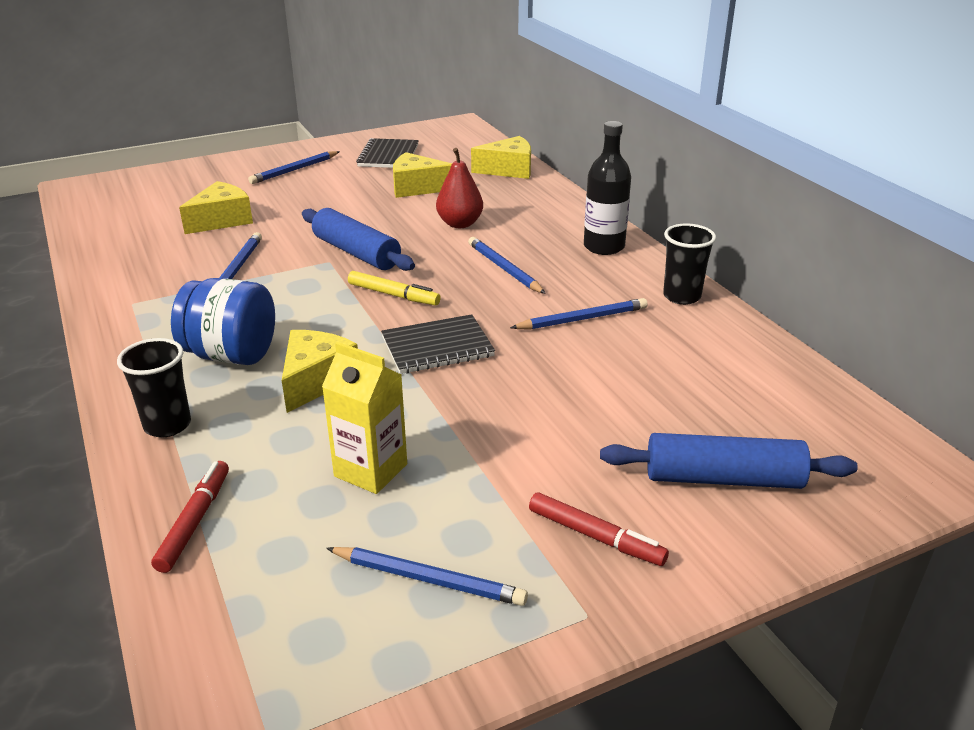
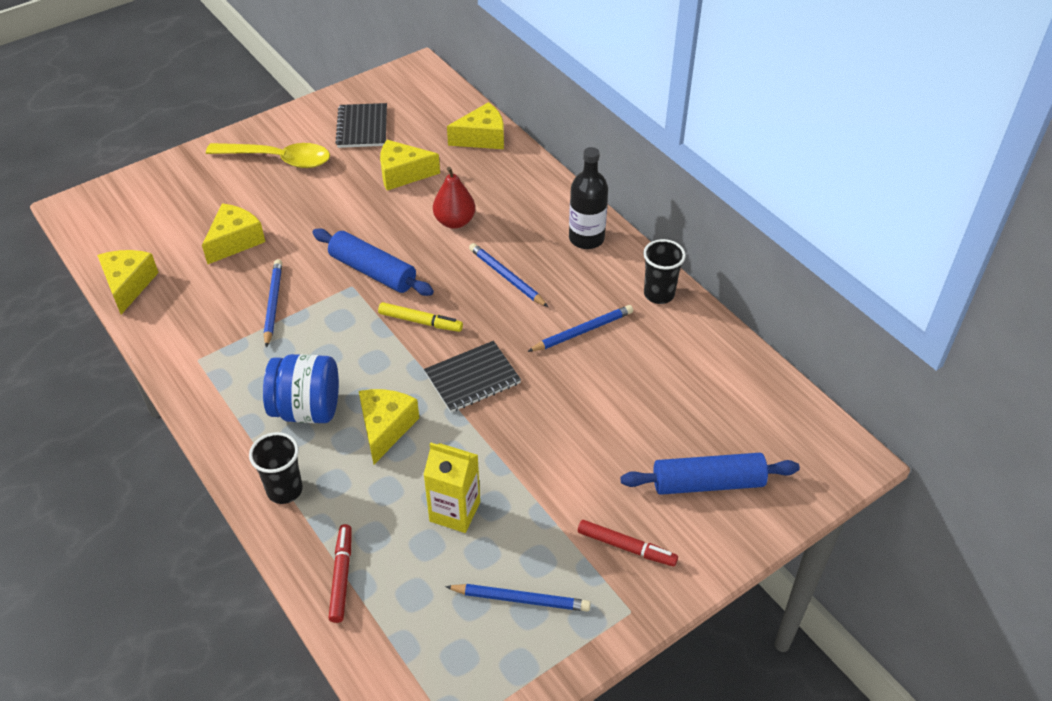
camera: 10 degrees left, 15 degrees up
blue pencil [248,151,340,184] -> yellow spoon [206,143,330,168]
none -> yellow cheese [97,250,159,314]

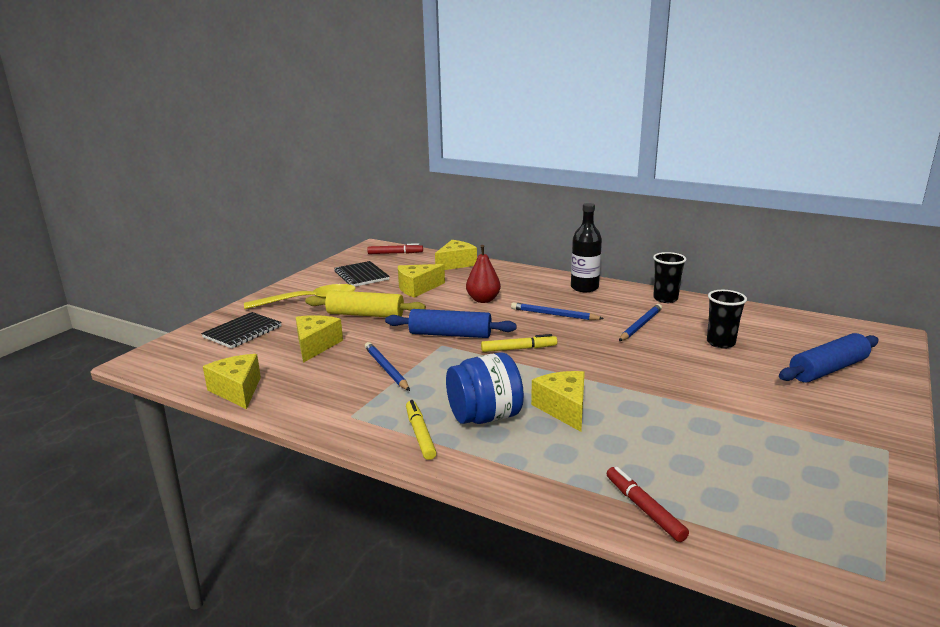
camera: 25 degrees left, 25 degrees down
black cup [249,432,303,504] -> black cup moved to [707,290,747,349]
yellow carton [423,443,480,533] -> none
black notebook [424,341,521,412] -> black notebook moved to [201,312,282,349]
blue pencil [445,584,591,612] -> none
red marker [578,520,678,567] -> red marker moved to [367,243,423,254]
none -> yellow rolling pin [305,290,426,317]
none -> yellow marker [406,400,437,460]

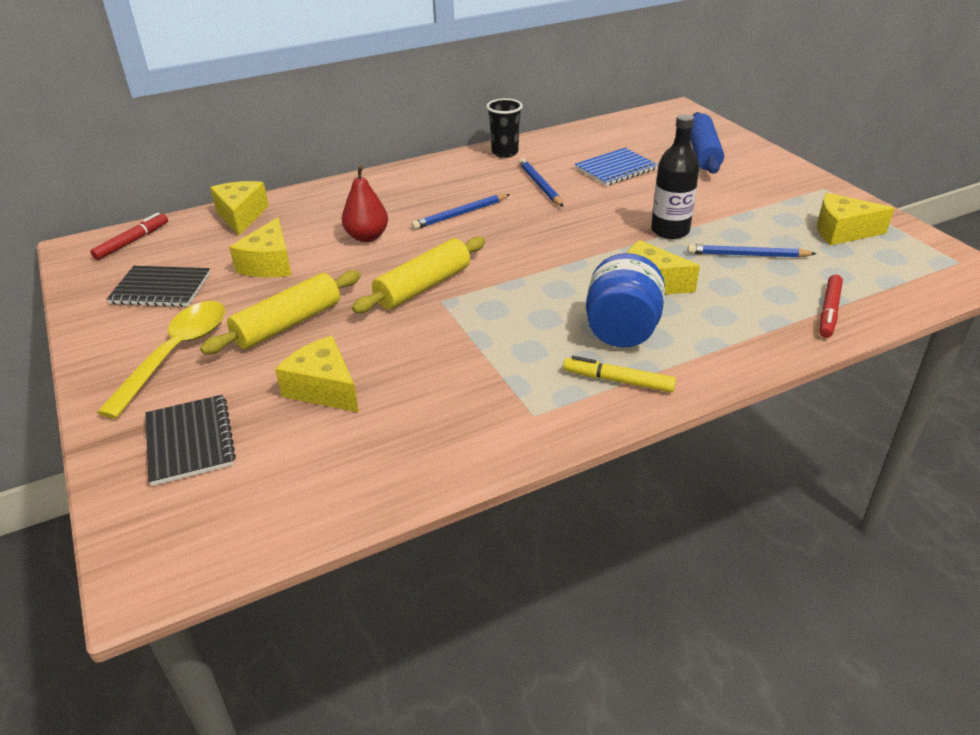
camera: 55 degrees left, 15 degrees up
yellow cheese [203,354,261,409] -> yellow cheese moved to [817,193,895,245]
blue pencil [365,342,410,391] -> blue pencil moved to [687,244,817,258]
blue rolling pin [385,309,517,338] -> yellow rolling pin [352,237,485,313]
yellow marker [481,334,557,352] -> none
black bottle [571,203,602,292] -> black bottle moved to [651,114,700,239]
red marker [607,467,689,542] -> red marker turned 75 degrees counterclockwise [820,275,843,338]
black cup [707,290,747,349] -> blue notebook [575,148,658,186]

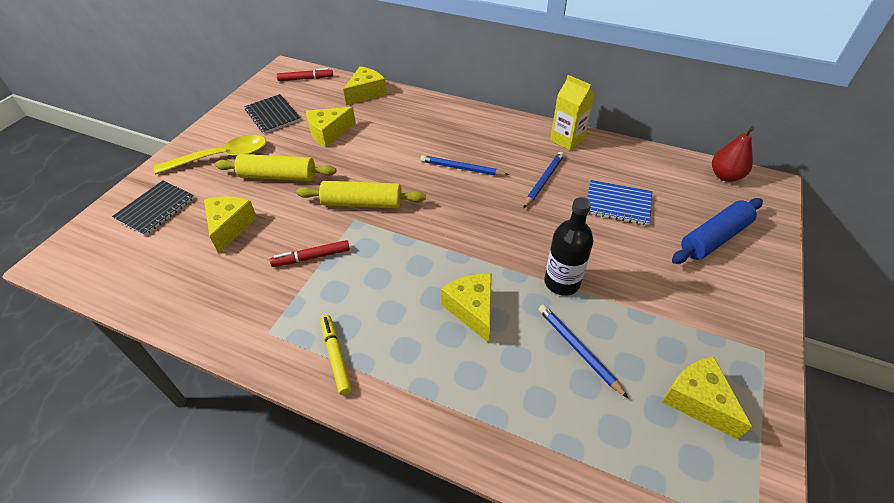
camera: 50 degrees right, 10 degrees up
red pear [342,165,388,242] -> red pear moved to [712,126,755,182]
black cup [486,98,523,158] -> yellow carton [550,75,595,150]
blue jar [586,253,665,348] -> none
red marker [820,275,843,338] -> red marker moved to [270,240,350,267]

